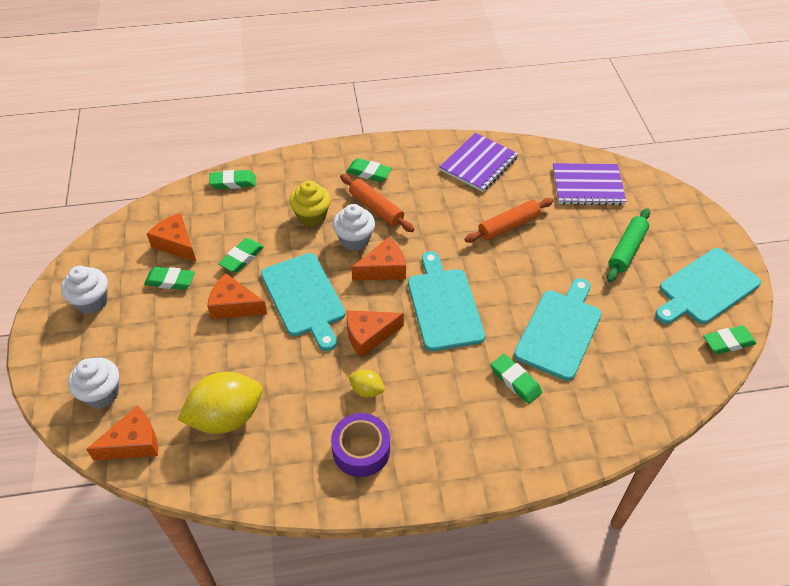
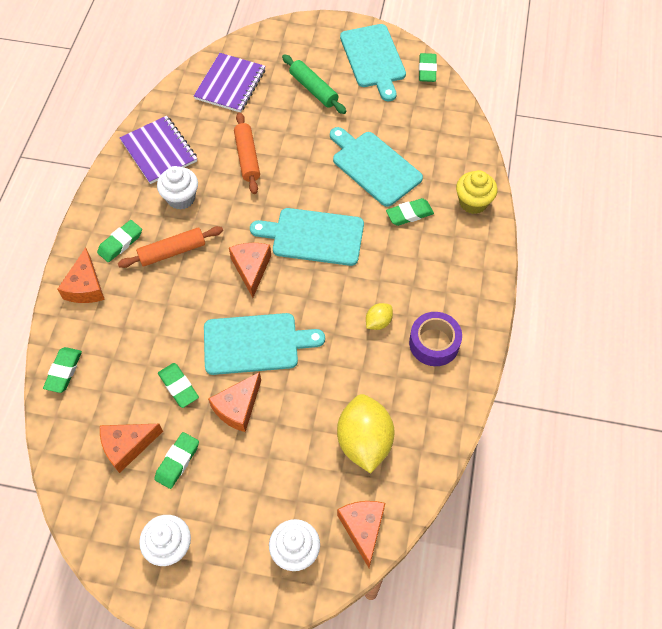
camera: 70 degrees left, 10 degrees up
yellow cupcake [289,181,331,227] -> yellow cupcake moved to [456,170,497,214]
white cupcake [333,204,375,251] -> white cupcake moved to [157,166,198,210]
orange cheese [346,310,404,358] -> orange cheese moved to [57,247,105,303]

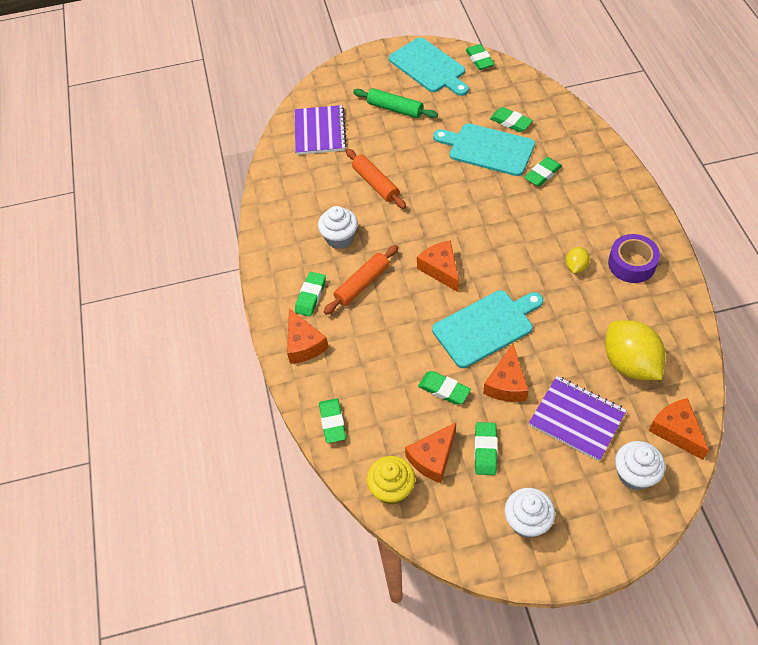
camera: 20 degrees left, 5 degrees down
purple notebook [120,116,197,184] -> purple notebook moved to [529,376,627,461]
turquoise cutting board [250,208,364,266] -> none
yellow cupcake [456,170,497,214] -> yellow cupcake moved to [367,456,415,505]
none -> green eraser [490,107,533,132]

